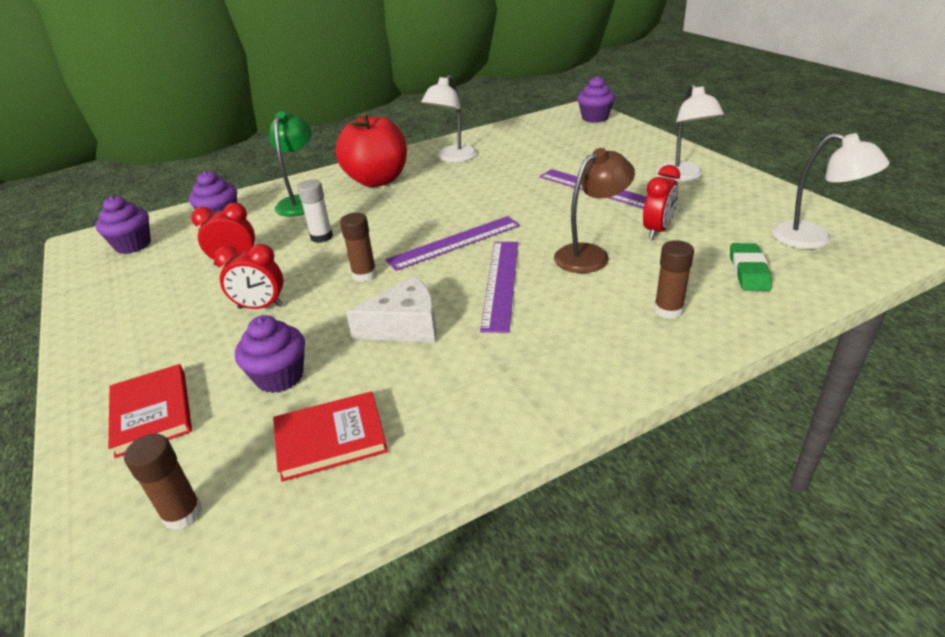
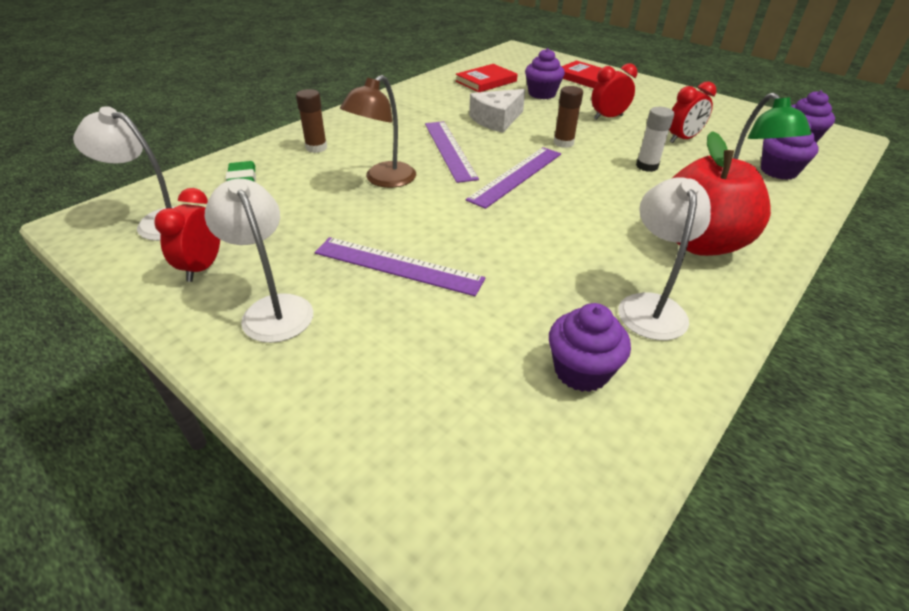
camera: 155 degrees right, 5 degrees up
brown glue stick [124,434,202,530] -> none
purple cupcake [577,76,615,123] -> purple cupcake moved to [549,303,631,392]
red clock [643,165,680,239] -> red clock moved to [154,188,220,282]

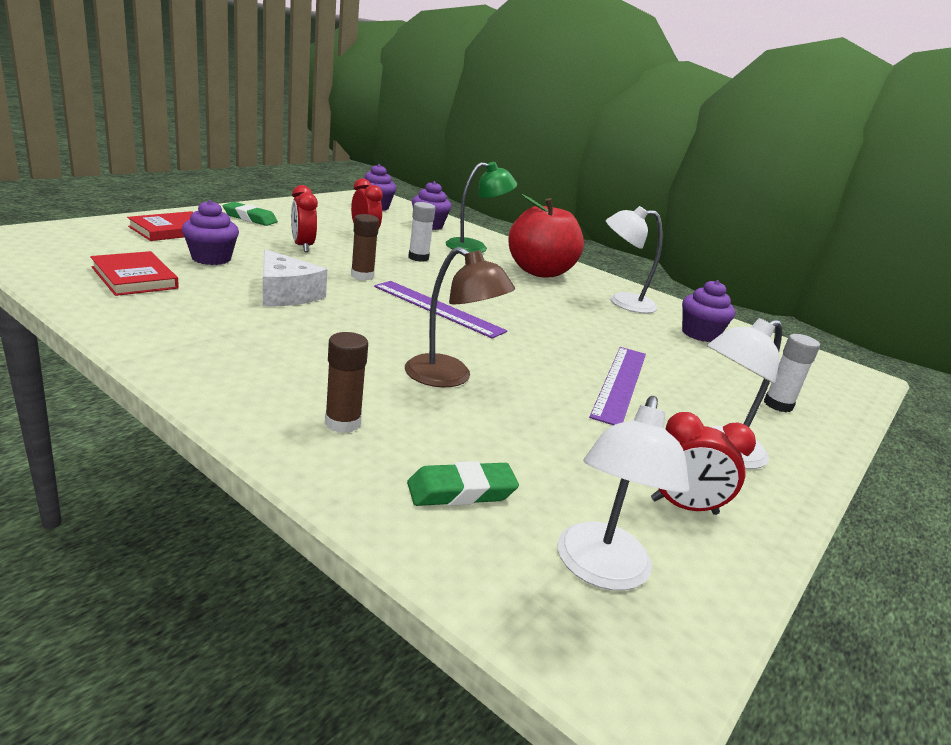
camera: 95 degrees left, 15 degrees down
purple ruler [425,121,479,183] -> none
none -> green eraser [223,202,278,226]
none -> white glue stick [764,334,820,412]

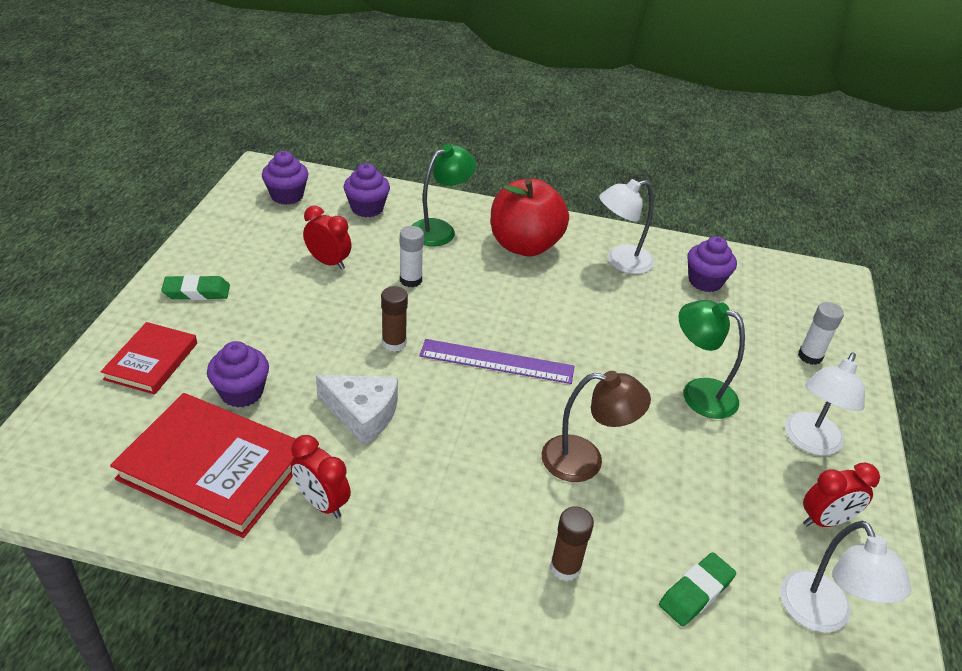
camera: 25 degrees left, 15 degrees up
red book [90,251,179,296] -> red book [110,393,296,538], size x1.72
red clock [291,185,318,252] -> red clock moved to [291,435,351,518]
purple ruler [589,347,646,425] -> green lamp [679,300,745,419]

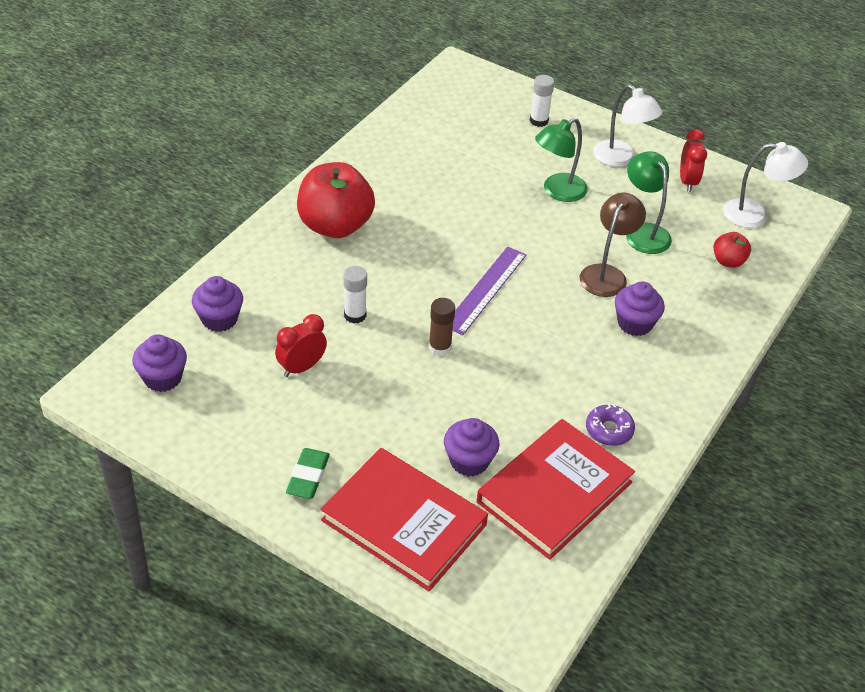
camera: 70 degrees left, 5 degrees up
red book [101,322,197,395] -> red book [321,448,488,591], size x1.72
red clock [291,435,351,518] -> purple donut [586,404,635,446]
white cheese [316,375,398,446] -> none
green lamp [411,144,476,246] -> green lamp moved to [626,151,672,254]
brown glue stick [550,506,594,581] -> none
white lamp [599,179,654,274] -> none
green eraser [659,552,736,626] -> red apple [714,232,751,268]
purple cupcake [687,236,737,292] -> purple cupcake moved to [615,281,665,336]

